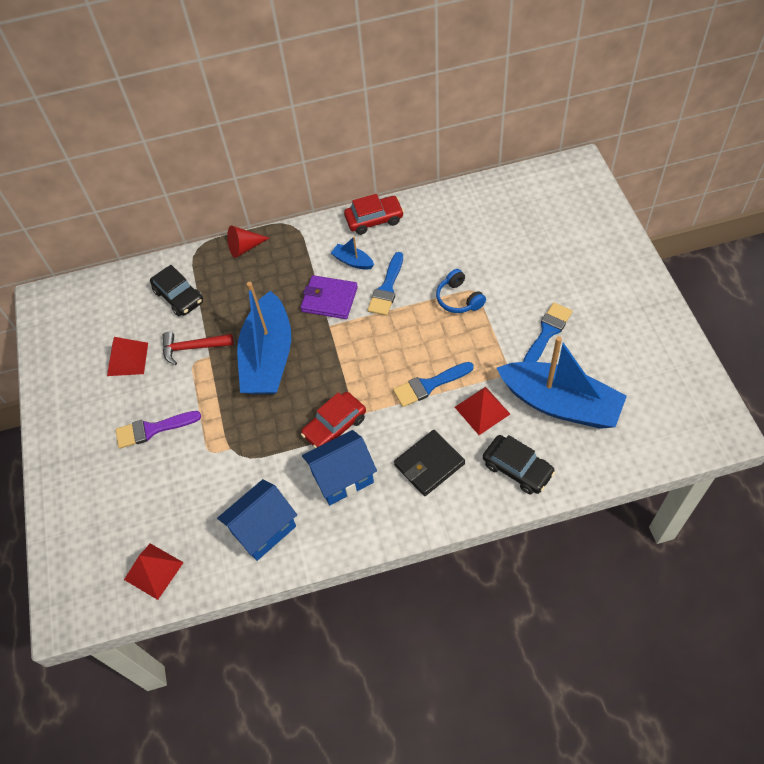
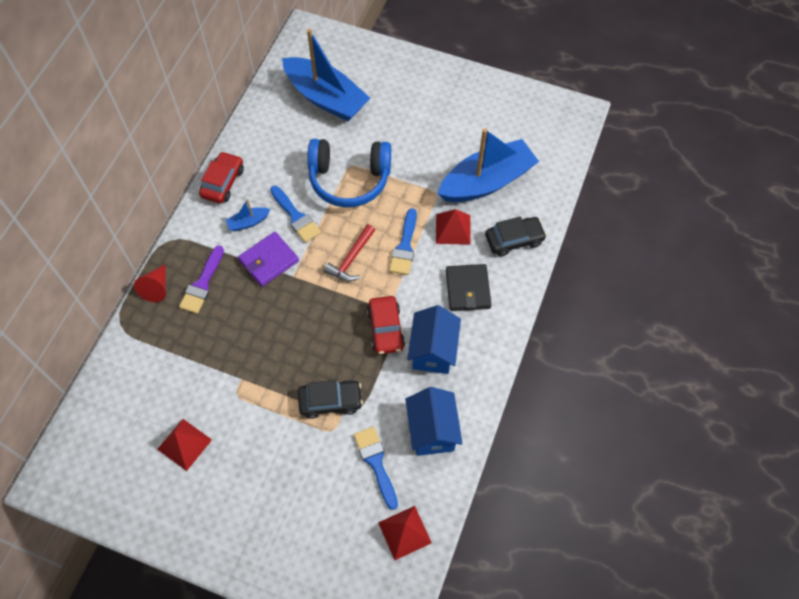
camera: 60 degrees left, 5 degrees up
purple brush [115,411,201,449] -> purple brush moved to [179,245,224,314]
black car [150,265,203,316] -> black car moved to [298,380,363,419]
red hammer [163,332,234,365] -> red hammer moved to [324,224,375,282]
blue boat [237,282,291,394] -> blue boat moved to [282,29,370,121]
blue headphones [436,269,486,313] -> blue headphones [307,139,391,207], size x1.98
blue brush [523,302,573,362] -> blue brush moved to [354,427,398,510]

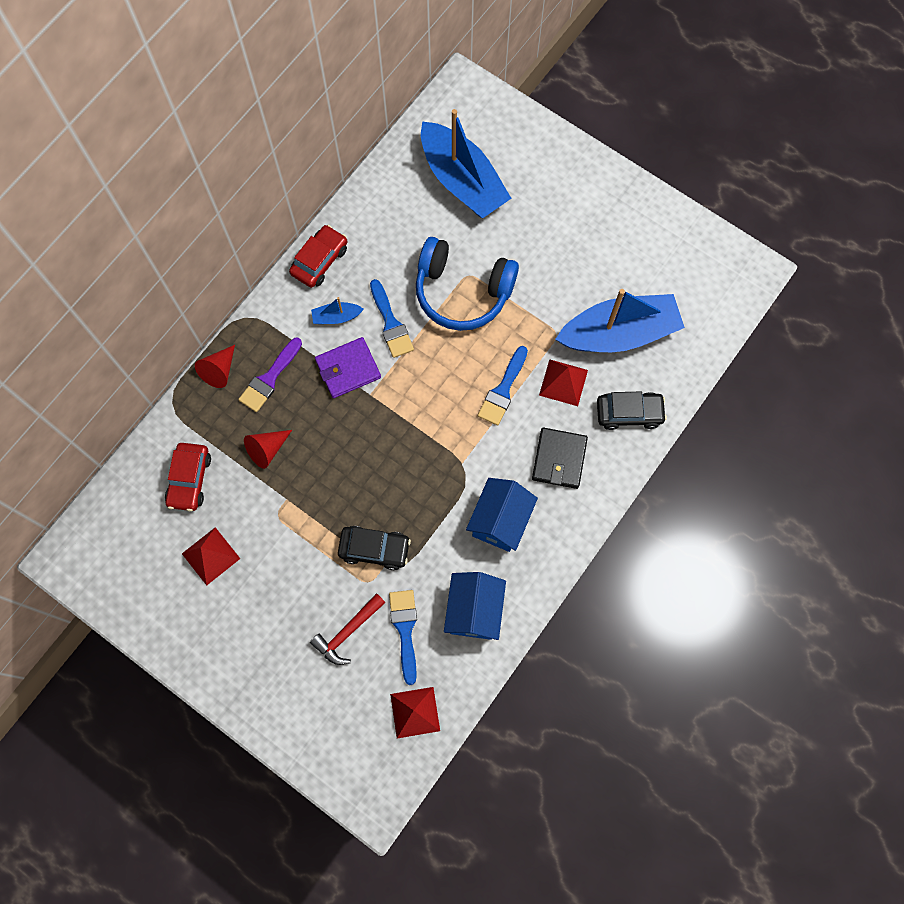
camera: 15 degrees right, 10 degrees up
red hammer [324,224,375,282] -> red hammer moved to [310,593,386,665]
red car [367,296,405,354] -> red car moved to [165,443,211,511]
none -> red cone [244,430,292,469]

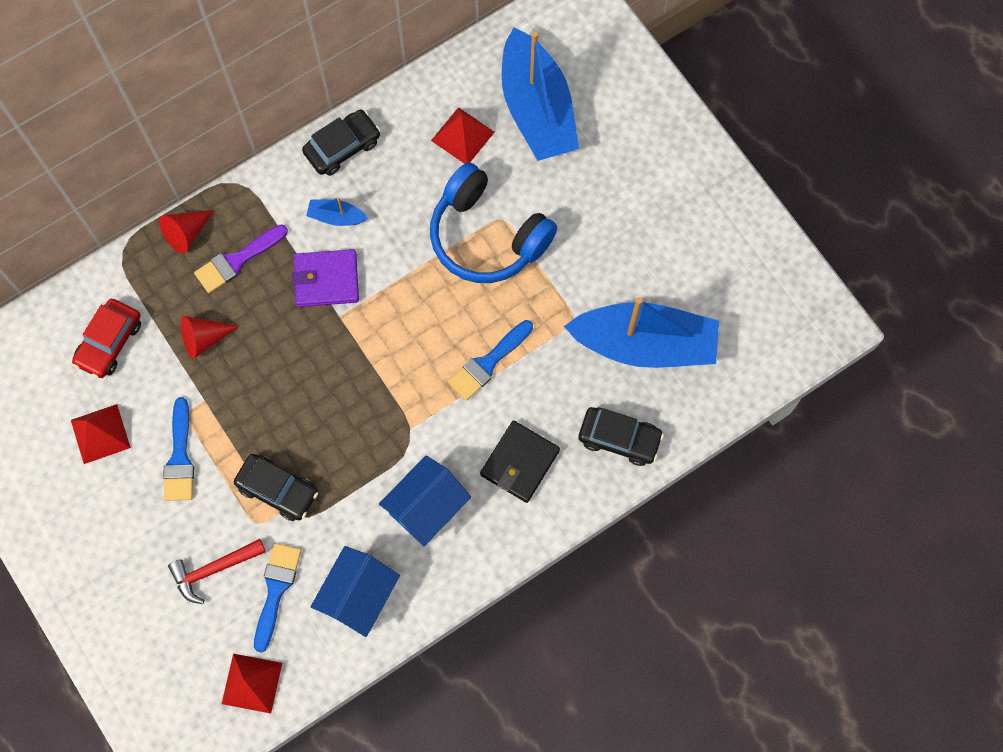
camera: 20 degrees right, 0 degrees up
red car [289,225,347,288] -> black car [302,109,380,176]
blue brush [370,279,414,358] -> blue brush moved to [163,397,194,501]
red pyramid [539,359,588,406] -> red pyramid moved to [431,107,495,164]

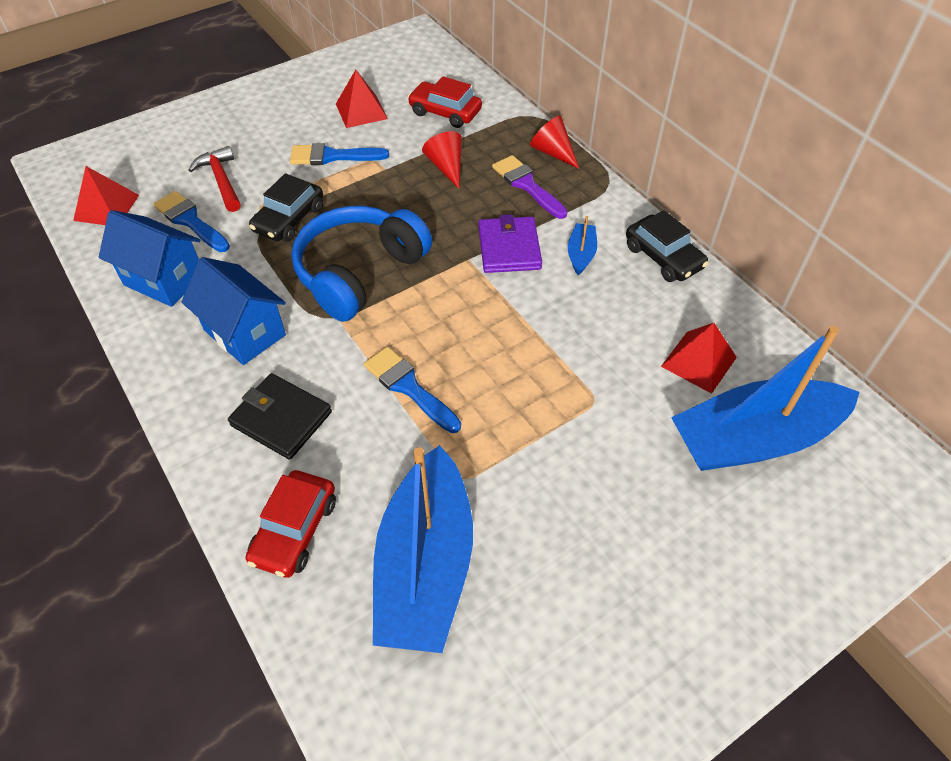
camera: 90 degrees right, 20 degrees down
blue brush [254,543,301,652] -> blue brush turned 150 degrees counterclockwise [153,191,230,252]
blue headphones [430,162,557,283] -> blue headphones moved to [291,206,432,322]
black car [579,407,664,466] -> red car [246,470,336,578]

